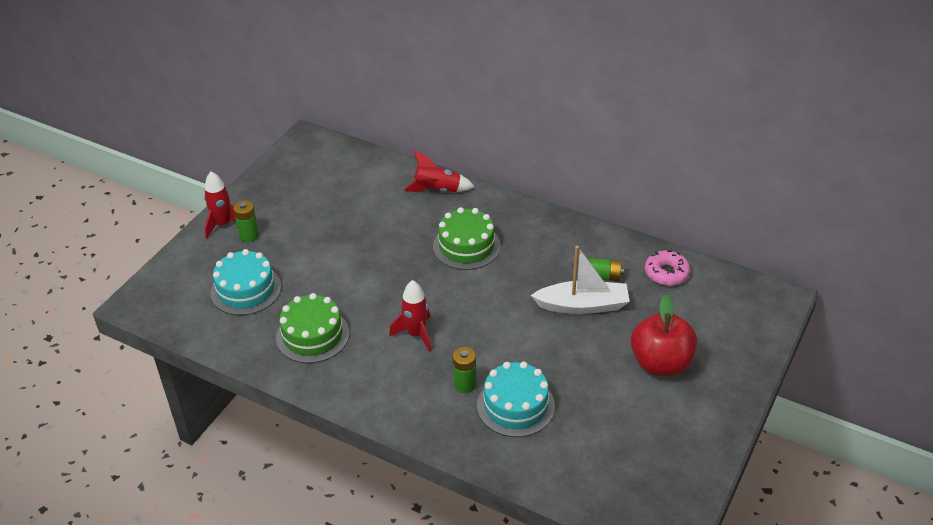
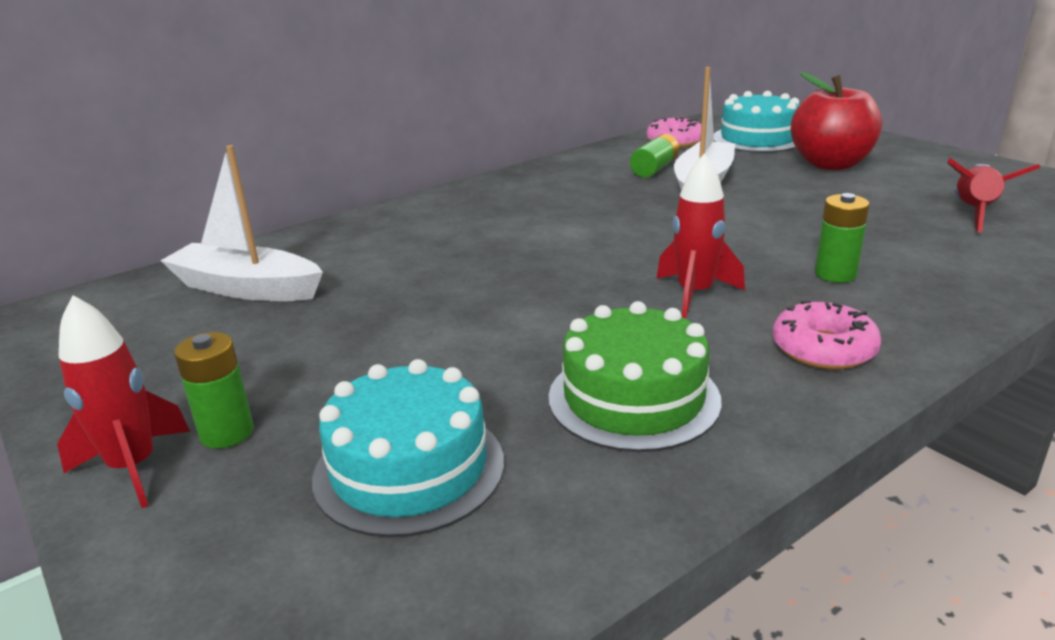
camera: 65 degrees left, 15 degrees down
red rocket [404,150,475,192] -> red rocket moved to [947,158,1040,232]
green cake [433,207,501,270] -> none
turquoise cake [477,362,555,437] -> turquoise cake moved to [714,91,799,153]
none -> white boat [160,145,323,301]
none -> pink donut [773,301,881,369]

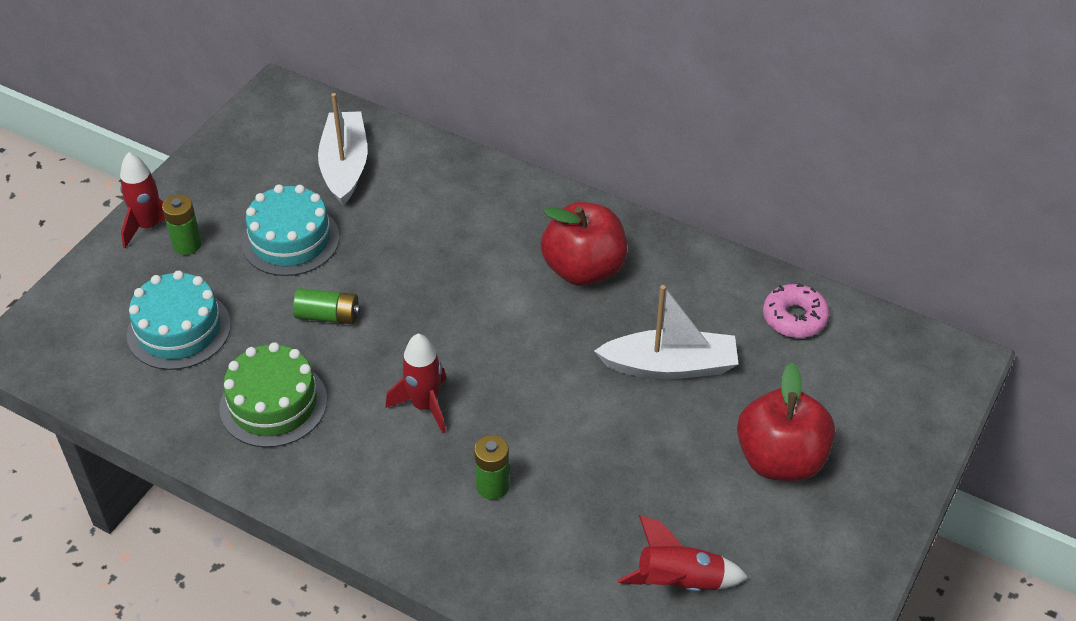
camera: 65 degrees right, 20 degrees up
green battery [630,134,679,178] -> green battery moved to [293,288,360,324]
turquoise cake [714,91,799,153] -> turquoise cake moved to [242,185,339,276]
pink donut [773,301,881,369] -> none
none -> red apple [541,202,627,286]

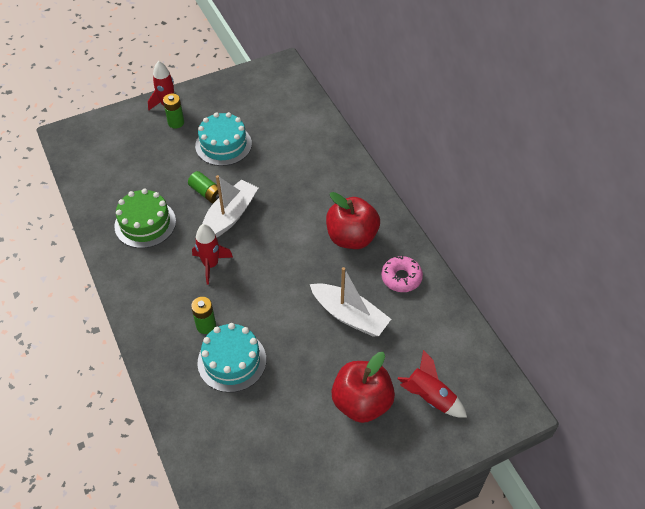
camera: 35 degrees right, 5 degrees up
turquoise cake [127,270,231,370] -> turquoise cake moved to [197,323,266,393]
white boat [318,93,367,205] -> white boat moved to [202,175,258,238]
red rocket [618,515,749,592] -> red rocket moved to [397,350,467,418]
pink donut [763,283,829,338] -> pink donut moved to [381,255,423,292]

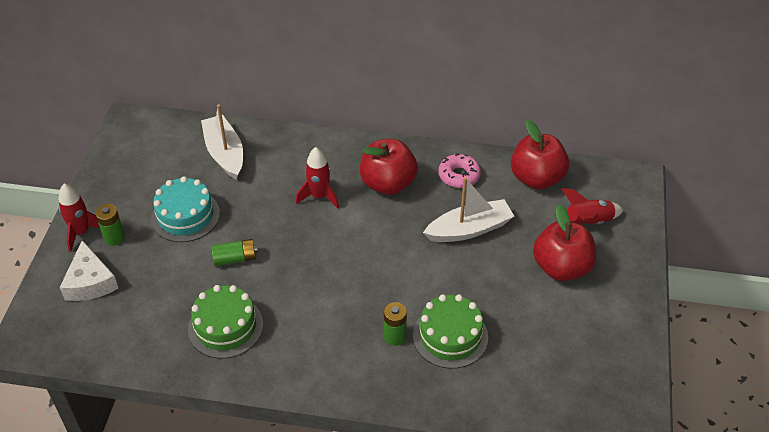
camera: 55 degrees left, 5 degrees down
red rocket [192,224,233,284] -> red rocket moved to [296,147,339,209]
turquoise cake [197,323,266,393] -> green cake [413,294,488,369]
white boat [202,175,258,238] -> white boat moved to [201,104,243,180]
none -> white cheese [60,240,118,301]
none -> red apple [511,120,569,190]

